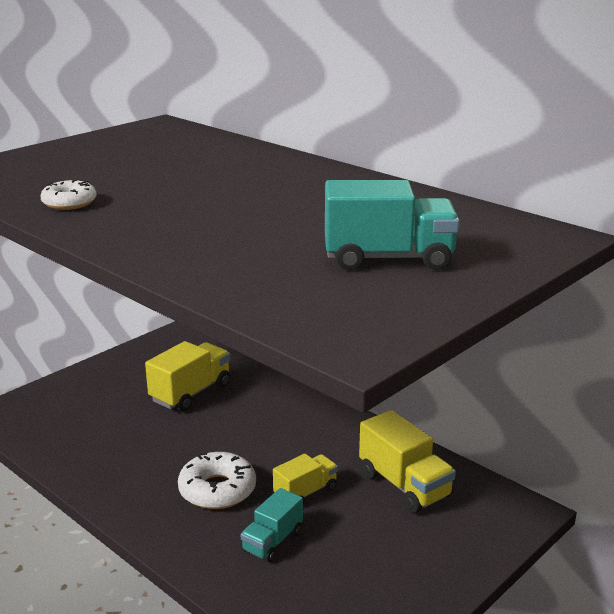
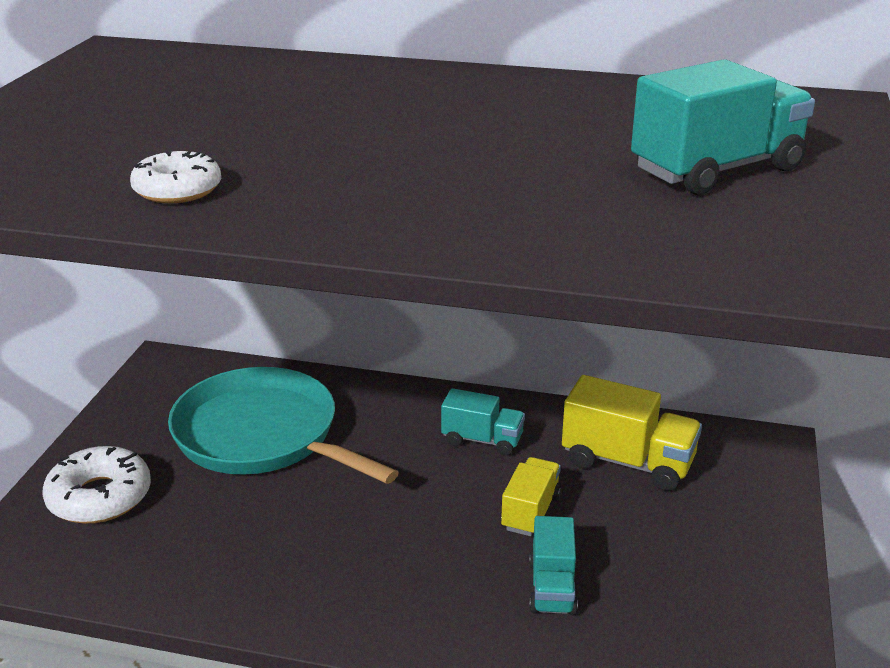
camera: 30 degrees left, 5 degrees up
yellow truck [145,341,231,412] -> turquoise pan [168,367,399,484]
white donut [178,452,256,509] -> white donut moved to [42,446,151,524]
none -> turquoise truck [441,388,525,456]

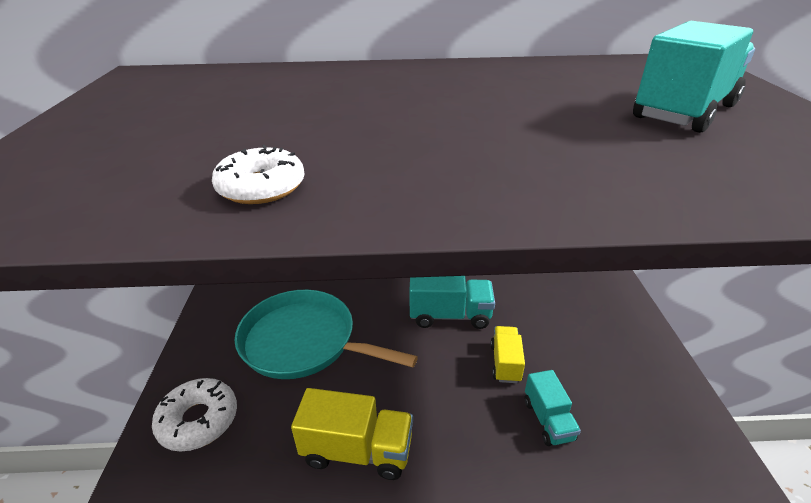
camera: 15 degrees left, 5 degrees up
turquoise truck [441,388,525,456] -> turquoise truck [409,276,495,329], size x1.58
yellow truck [562,375,702,491] -> yellow truck moved to [291,388,413,480]

